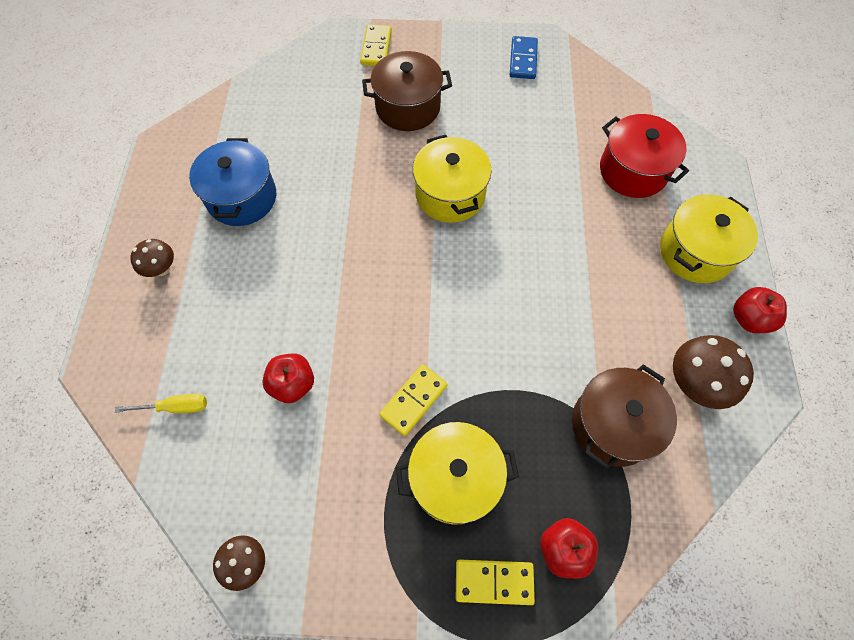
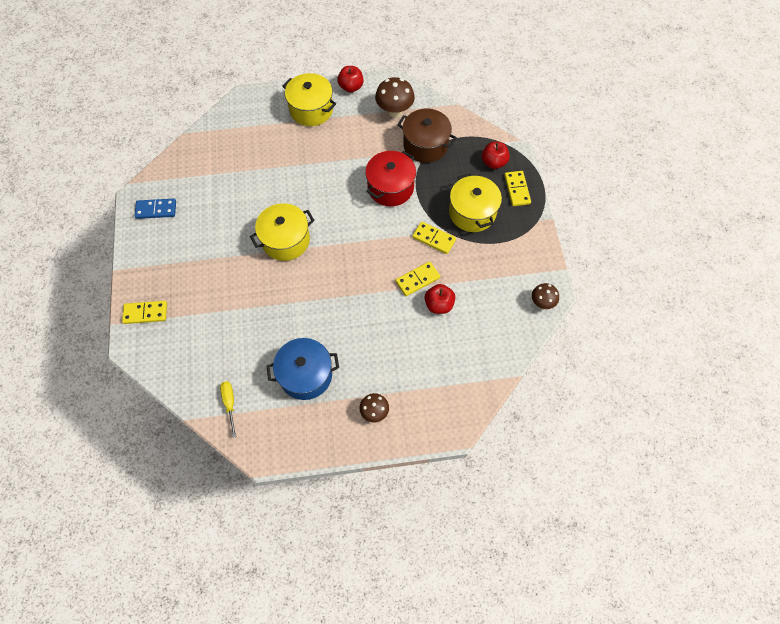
camera: 100 degrees left, 0 degrees up
yellow screwdriver [115,394,207,413] -> yellow screwdriver moved to [220,381,237,438]
brown pot [362,51,452,131] -> none
red pot [600,114,689,198] -> red pot moved to [365,151,416,206]
none -> yellow domino [395,261,440,296]

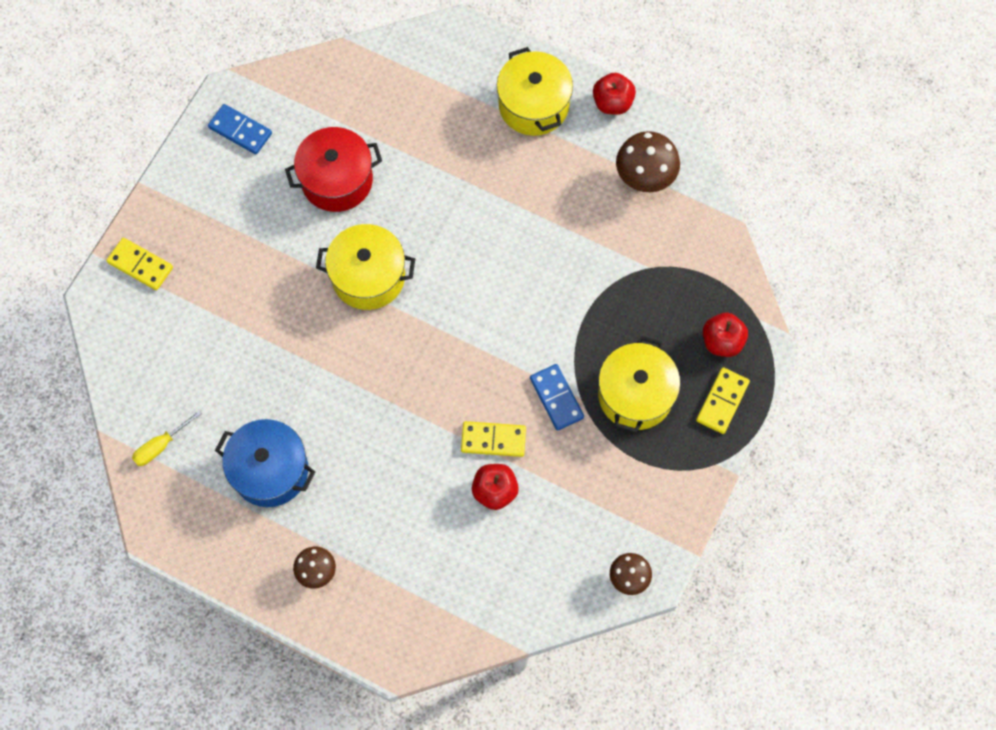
camera: 35 degrees right, 5 degrees up
yellow screwdriver [220,381,237,438] -> yellow screwdriver turned 150 degrees counterclockwise [132,410,202,466]
red pot [365,151,416,206] -> red pot moved to [285,127,382,212]
brown pot [397,109,457,163] -> none
yellow domino [412,221,456,254] -> blue domino [530,364,584,431]

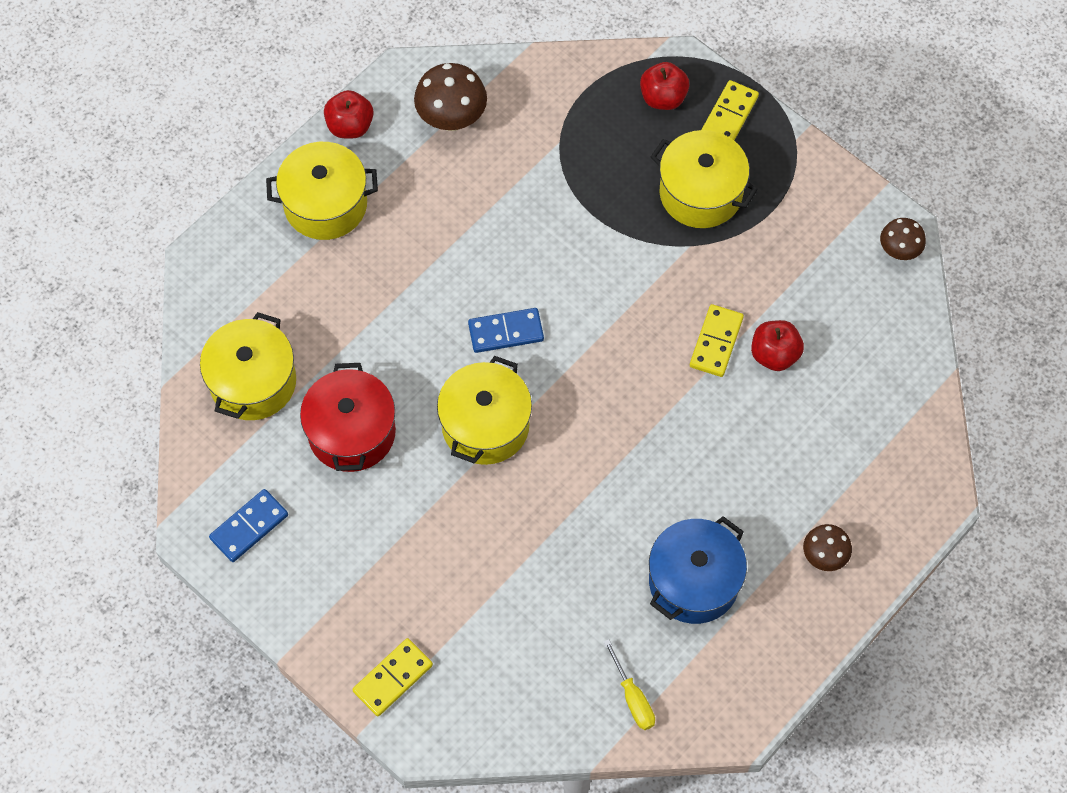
camera: 75 degrees left, 5 degrees down
blue domino [530,364,584,431] -> blue domino moved to [468,308,544,353]
yellow domino [696,367,750,434] -> yellow domino turned 75 degrees clockwise [701,80,759,141]
none -> yellow pot [200,312,296,420]

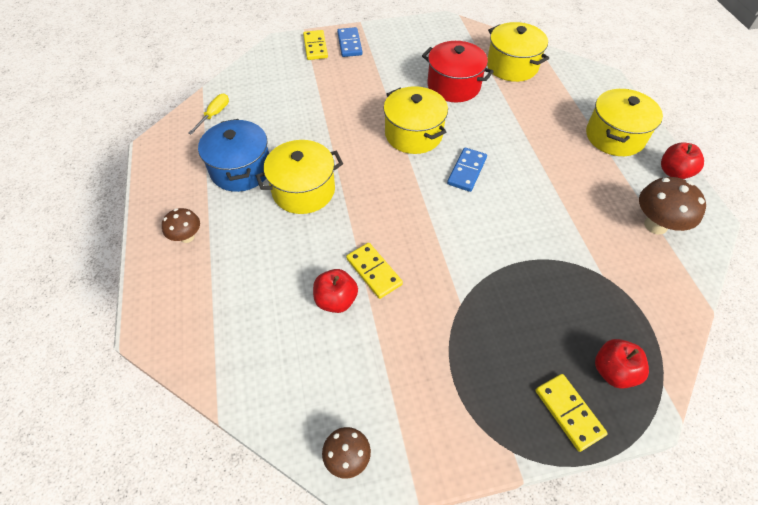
camera: 125 degrees right, 10 degrees down
blue domino [209,489,288,562] -> blue domino moved to [337,27,362,57]
yellow screwdriver [604,639,655,730] -> yellow screwdriver turned 105 degrees clockwise [188,94,229,135]
yellow pot [651,130,758,228] -> yellow pot moved to [256,140,343,214]

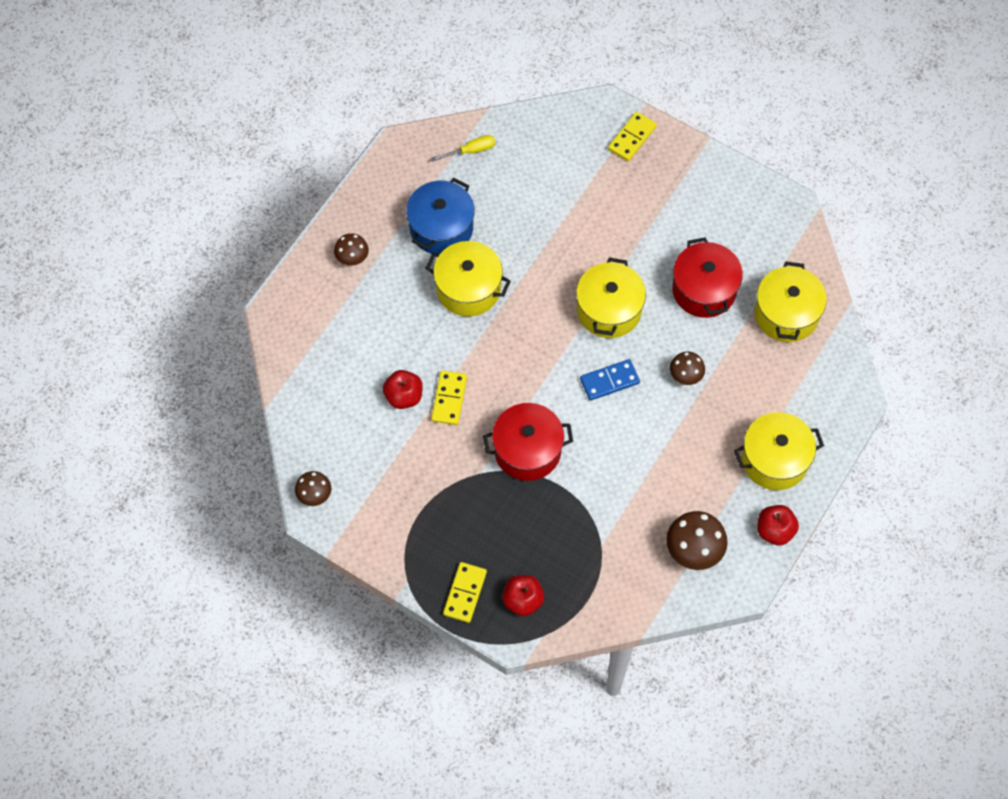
camera: 45 degrees right, 10 degrees up
blue domino [337,27,362,57] -> none
none -> red pot [483,403,573,481]
none -> brown mushroom [670,351,705,385]

